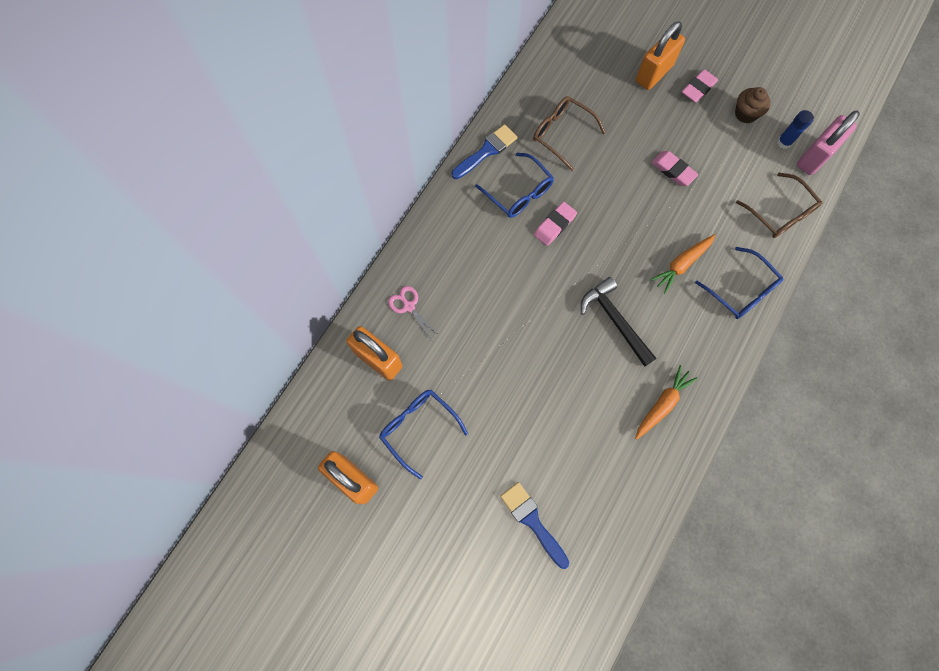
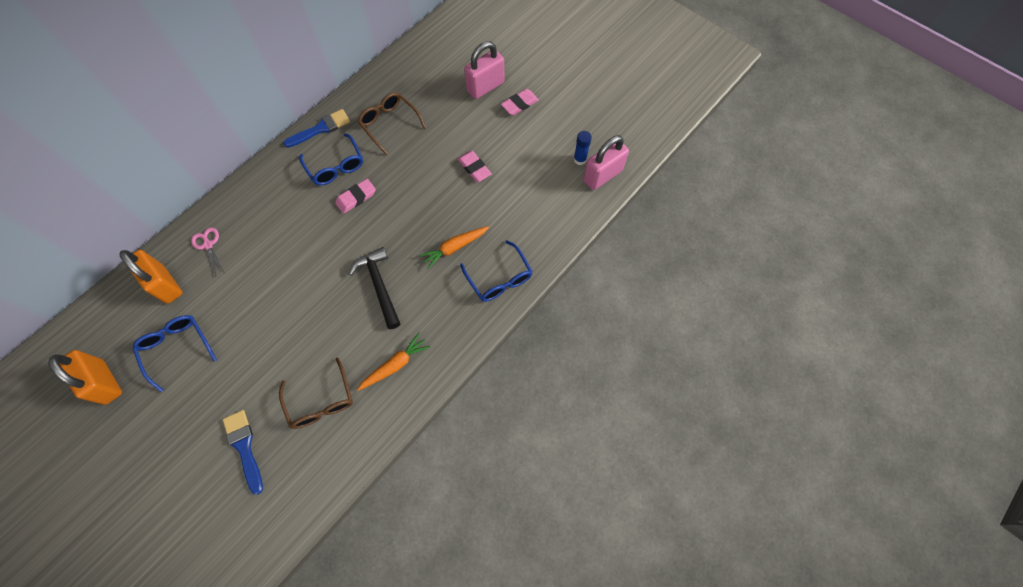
camera: 10 degrees right, 5 degrees down
orange padlock [636,21,685,90] -> pink padlock [464,41,505,99]
brown cupcake [735,87,771,123] -> none
brown glasses [736,173,823,238] -> brown glasses moved to [279,357,353,429]

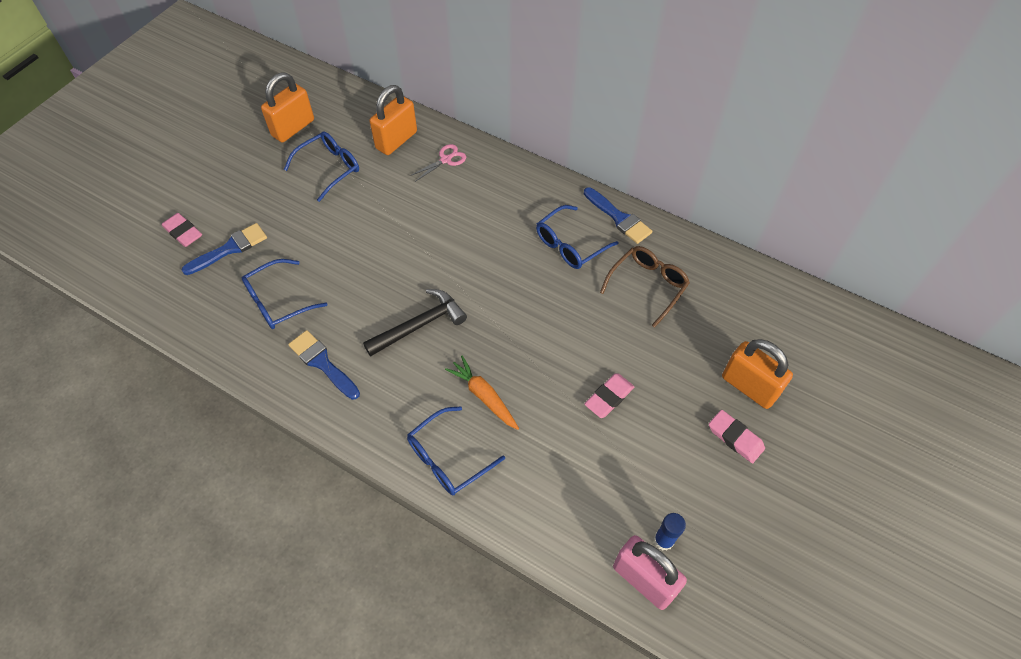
camera: 80 degrees right, 10 degrees down
brown glasses [279,357,353,429] -> blue glasses [242,259,327,329]
pink eraser [335,179,376,214] -> pink eraser moved to [161,213,202,247]
orange carrot [357,333,430,391] -> blue brush [288,330,360,400]
pink padlock [464,41,505,99] -> orange padlock [722,339,793,409]

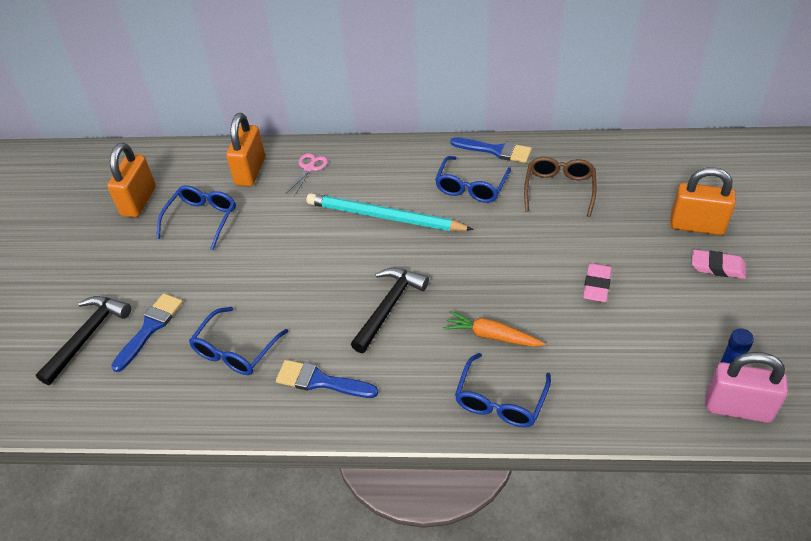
camera: 25 degrees left, 10 degrees down
pink eraser [161,213,202,247] -> black hammer [36,296,131,385]
none -> turquoise pencil [307,193,474,231]

